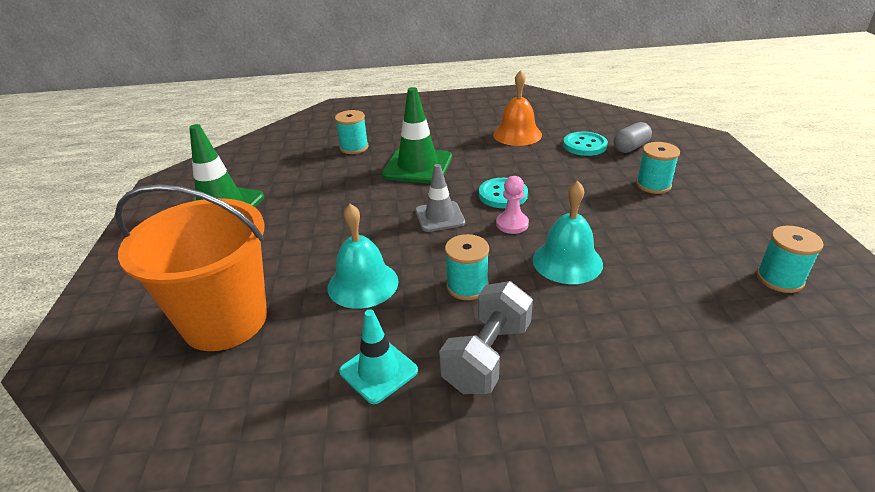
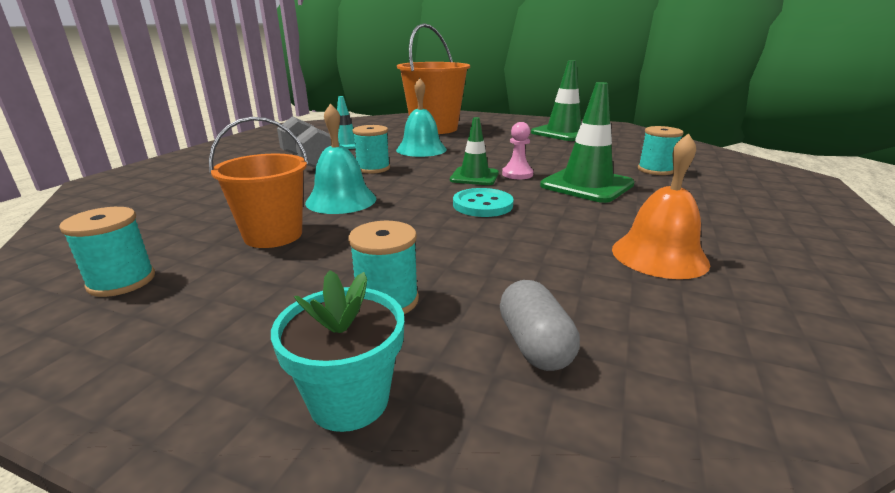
camera: 115 degrees right, 10 degrees down
grey traffic cone [415,164,465,232] -> green traffic cone [450,117,499,185]
pink pawn [496,176,529,234] -> pink pawn moved to [502,122,533,179]
turquoise button [563,132,608,156] -> none
none -> orange bucket [209,117,309,248]
none -> turquoise flower pot [271,270,404,432]

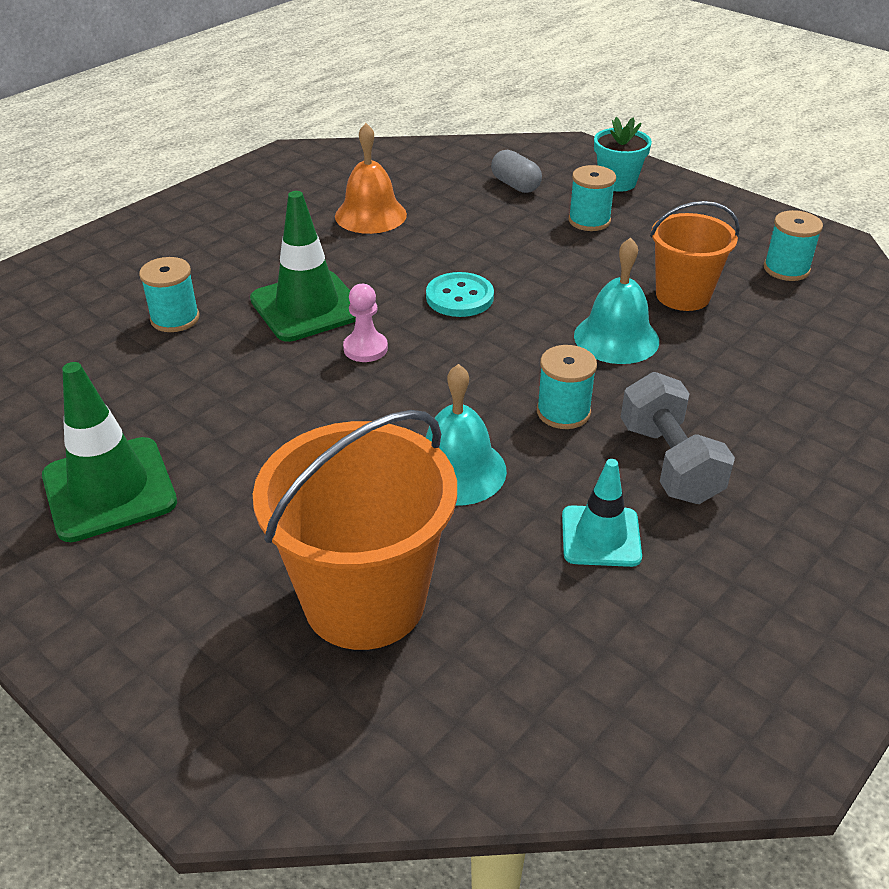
camera: 160 degrees left, 15 degrees up
green traffic cone [450,117,499,185] -> none
grey capsule [500,280,580,371] -> grey capsule turned 45 degrees counterclockwise [491,150,542,193]

